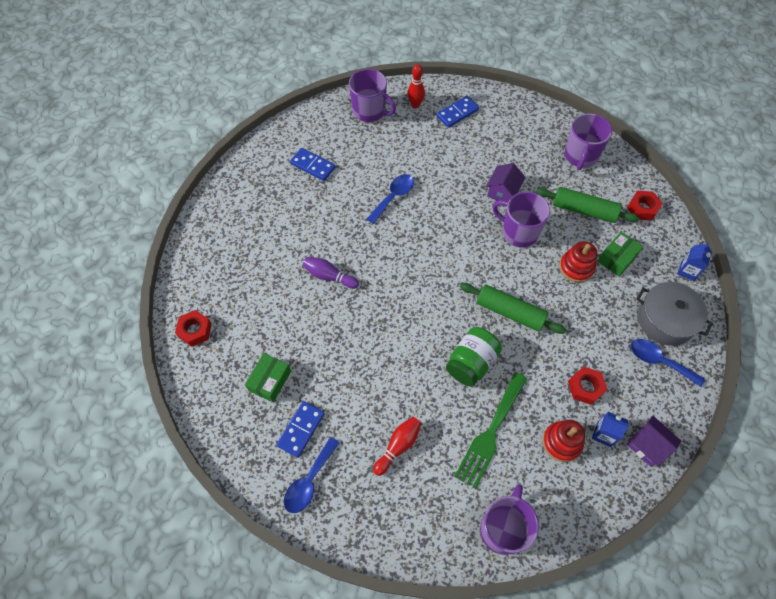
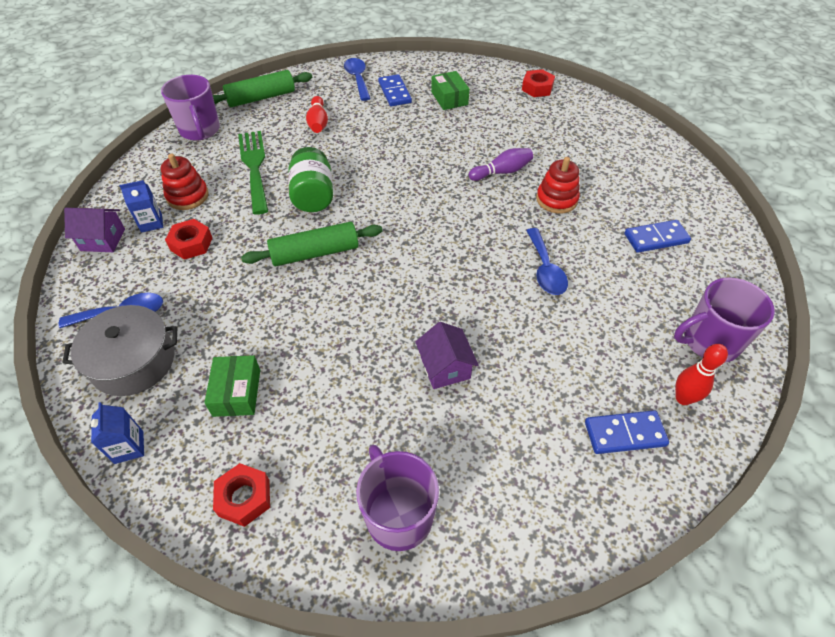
camera: 135 degrees right, 10 degrees down
blue domino [436,96,479,128] -> blue domino turned 75 degrees clockwise [585,410,669,454]
purple mug [492,192,550,247] -> none
green rolling pin [536,187,640,223] -> green rolling pin moved to [213,70,312,107]
red stacking toy [559,241,597,283] -> red stacking toy moved to [536,157,580,214]

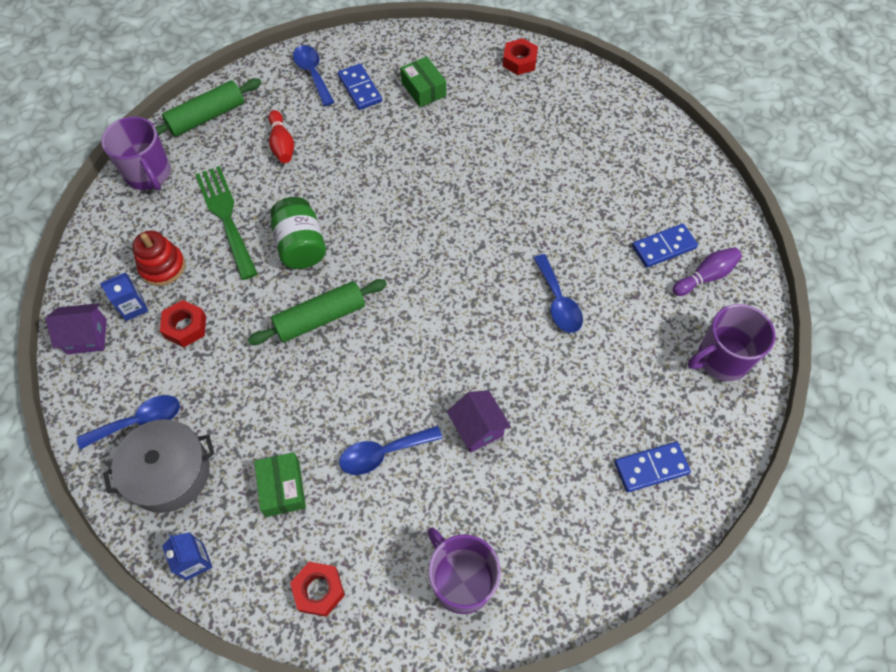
camera: 10 degrees left, 10 degrees up
purple bowling pin [469,148,533,181] -> purple bowling pin moved to [673,247,742,296]
red stacking toy [536,157,580,214] -> none
red bowling pin [675,344,728,405] -> none
none -> blue spoon [339,426,443,475]

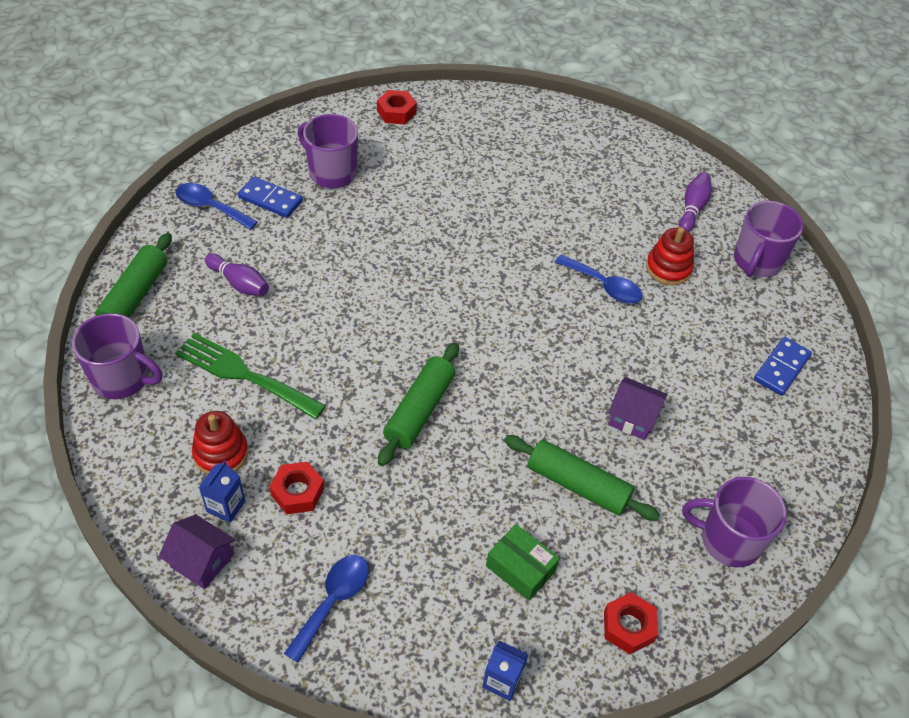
camera: 40 degrees left, 10 degrees down
purple house [46,303,107,354] -> purple house turned 75 degrees clockwise [159,515,235,589]
grey pot [103,419,215,513] -> none
red bowling pin [268,110,294,163] -> purple bowling pin [205,254,269,296]
green jar [271,197,326,269] -> none
blue spoon [339,426,443,475] -> green rolling pin [504,435,660,521]
green box [400,56,446,107] -> purple mug [298,114,358,189]
blue domino [632,224,698,268] -> none
none -> red stacking toy [646,227,694,285]

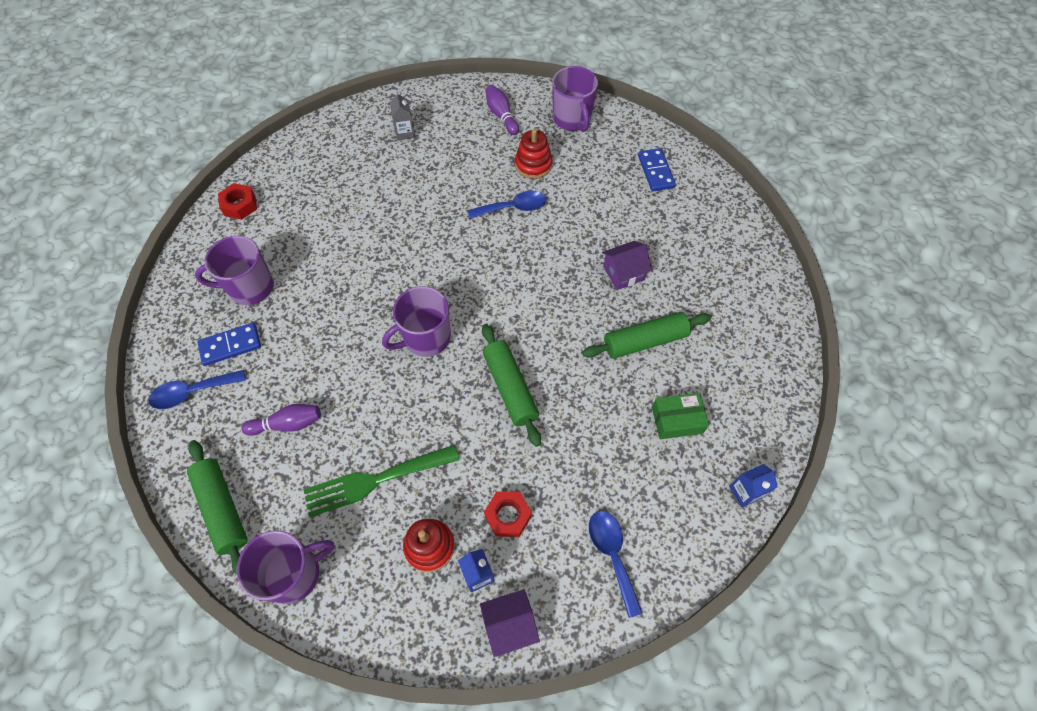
camera: 45 degrees left, 10 degrees up
red nut [604,592,658,654] -> none
purple mug [682,477,787,567] -> purple mug moved to [382,286,451,357]
none -> grey carton [390,91,415,140]

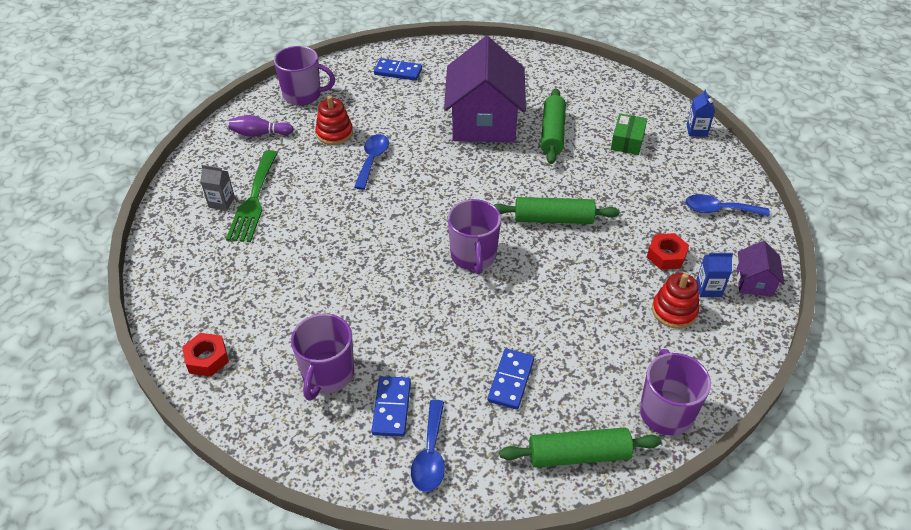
camera: 65 degrees left, 15 degrees down
purple bowling pin [241,404,321,436] -> blue domino [488,349,534,410]
green fork [303,445,459,517] -> green fork moved to [226,150,278,242]
purple house [602,241,652,290] -> purple house [444,36,526,143], size x2.25

